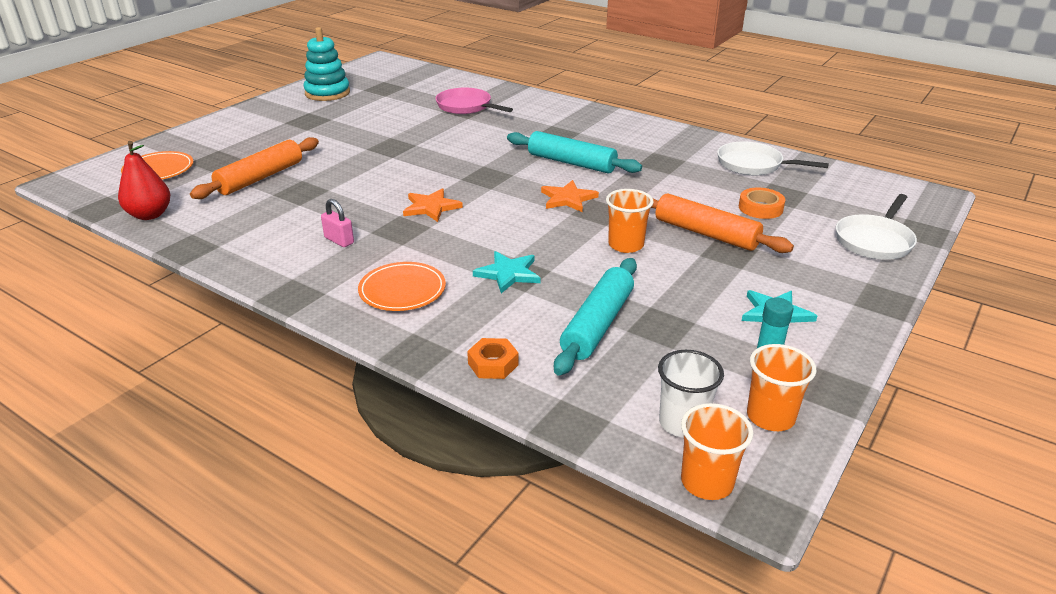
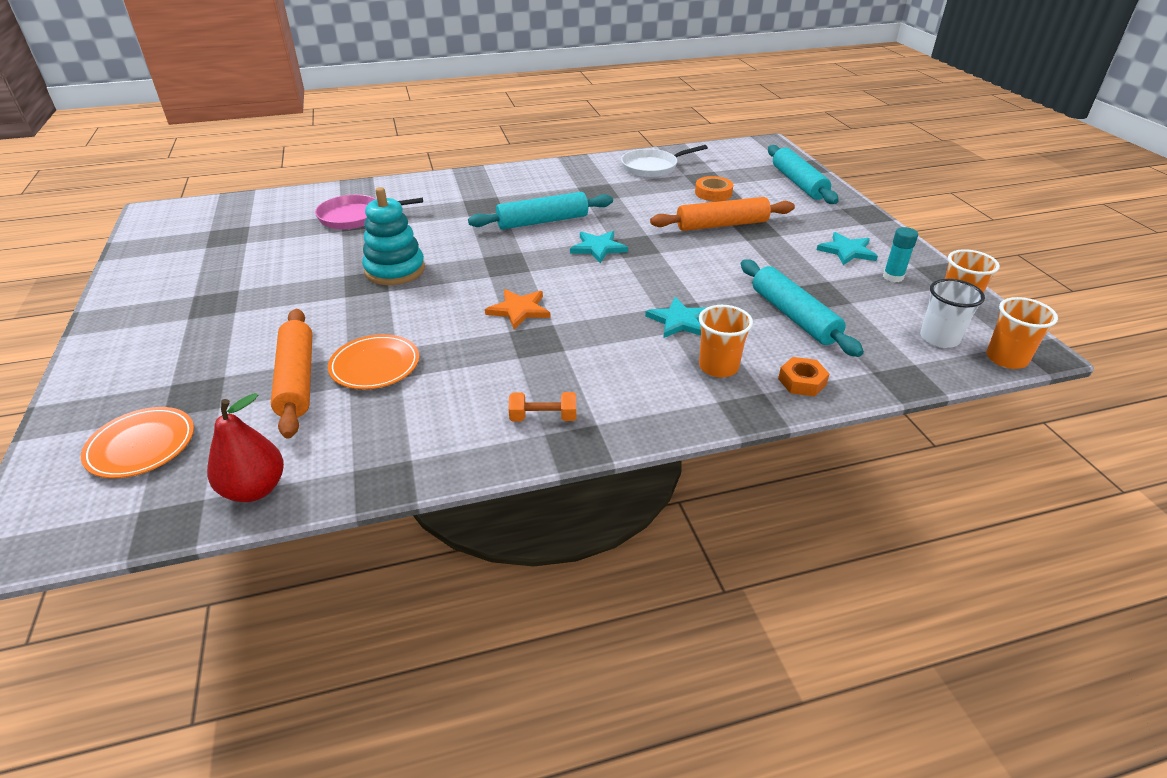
camera: 50 degrees left, 5 degrees up
turquoise stacking toy [304,27,350,101] -> turquoise stacking toy moved to [362,187,425,285]
pink padlock [321,199,354,247] -> none
orange plate [358,262,446,311] -> orange plate moved to [328,334,419,389]
orange star [541,180,599,212] -> turquoise star [570,231,628,263]
orange cup [606,189,654,253] -> orange cup moved to [699,305,753,377]
white pan [836,194,917,260] -> turquoise rolling pin [768,145,839,204]
none -> orange dumbbell [509,392,576,422]

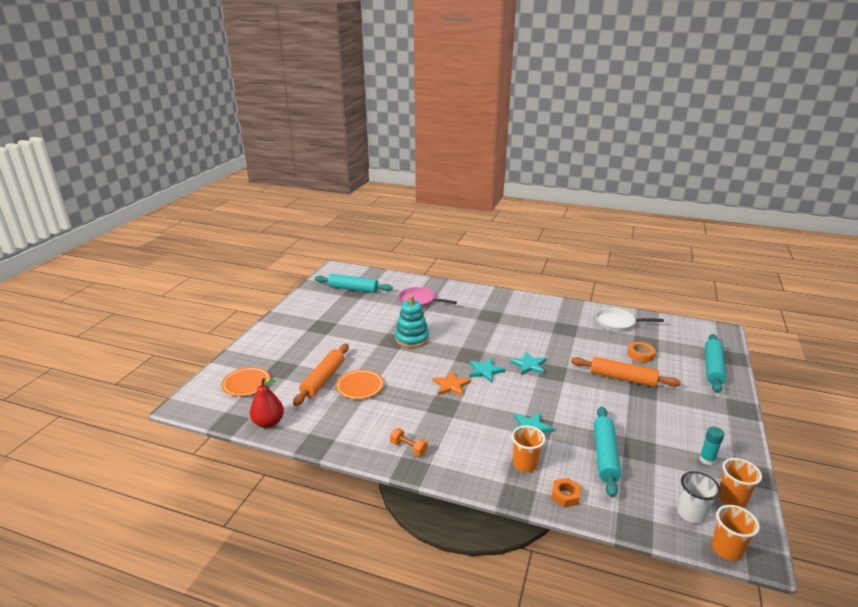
camera: 35 degrees right, 10 degrees down
turquoise rolling pin [468,192,613,229] -> turquoise rolling pin moved to [315,274,393,293]
turquoise star [817,232,878,265] -> turquoise star moved to [469,358,505,382]

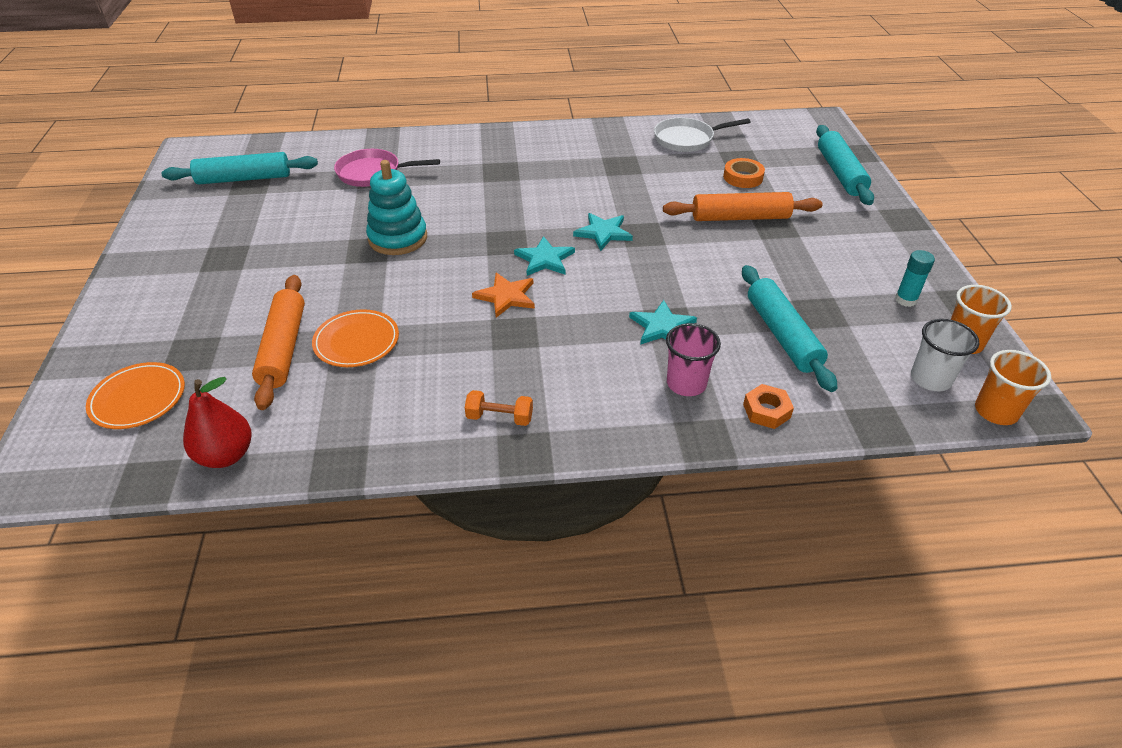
camera: 25 degrees left, 15 degrees up
orange cup [511,425,545,472] -> pink cup [666,323,721,396]

